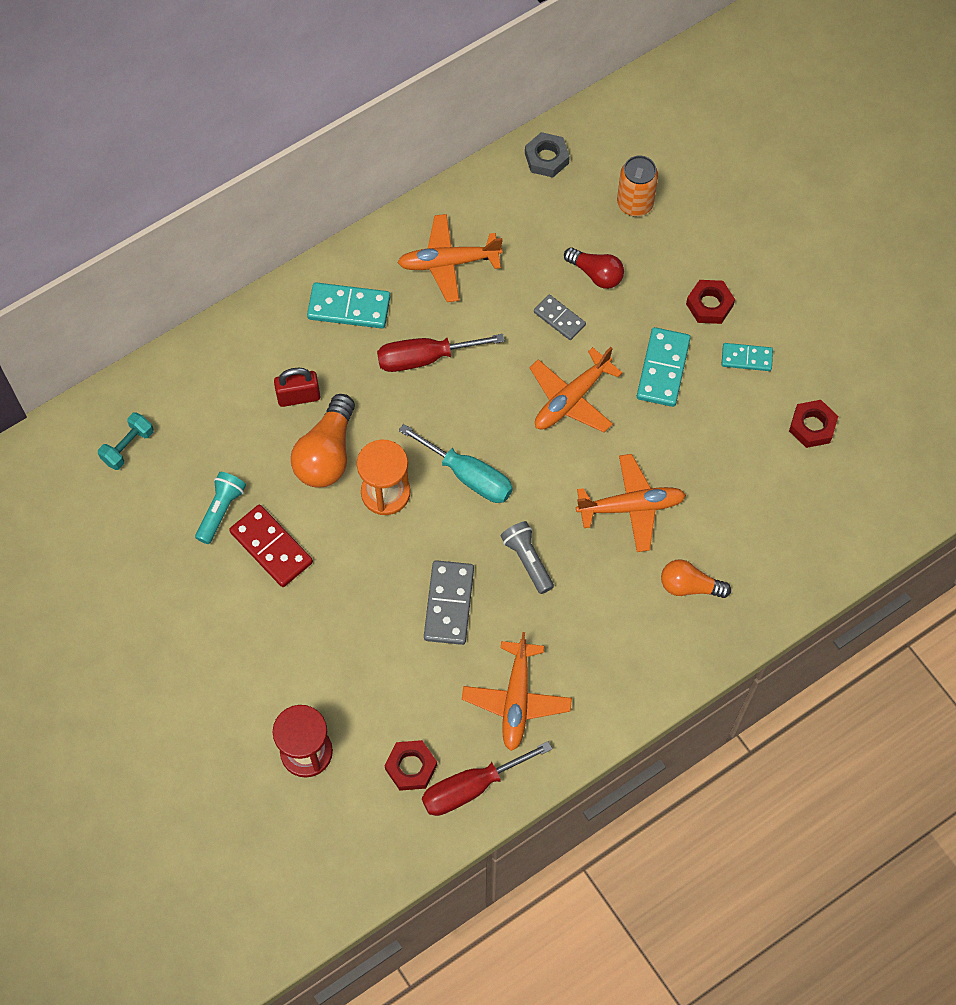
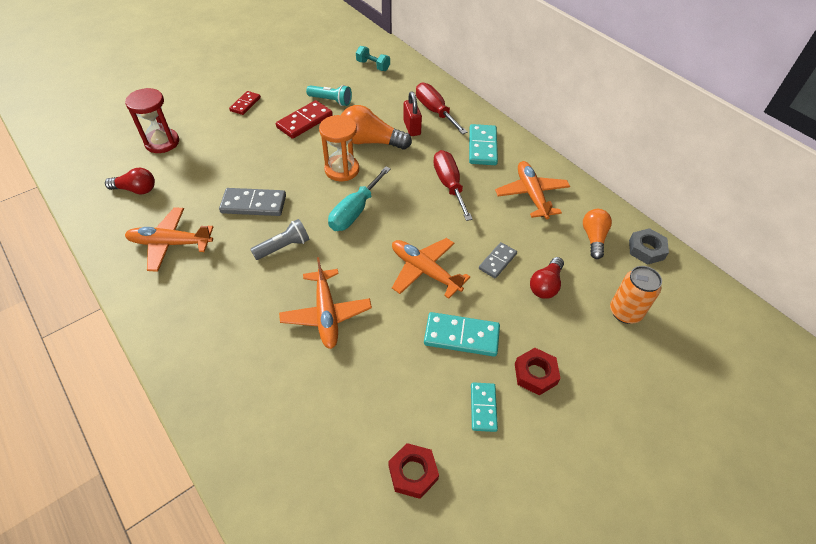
camera: 85 degrees right, 15 degrees down
red nut [384,740,437,791] -> red light bulb [105,168,155,194]
red screwdriver [422,741,552,816] -> red screwdriver moved to [416,83,467,134]
orange light bulb [661,559,731,598] -> orange light bulb moved to [583,209,612,259]
none -> red domino [229,91,261,115]

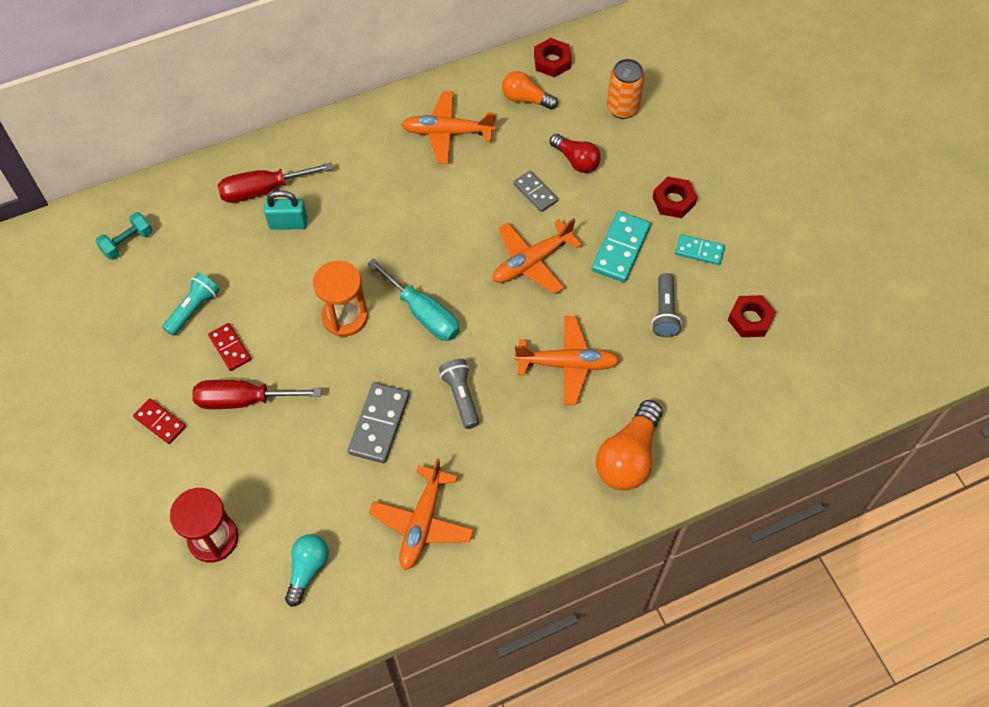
camera: 75 degrees left, 10 degrees up
red light bulb [105,168,155,194] -> turquoise light bulb [285,534,329,607]
red domino [276,100,333,139] -> red domino [208,323,251,371], size x0.63
orange light bulb [341,105,412,150] -> orange light bulb moved to [596,400,662,491]
red padlock [403,91,422,136] -> turquoise padlock [264,190,308,230]
red screwdriver [433,150,473,221] -> red screwdriver moved to [192,380,321,409]
turquoise domino [469,124,498,165] -> none
grey nut [629,228,669,265] -> red nut [534,38,572,77]
none -> grey flashlight [652,273,682,337]

